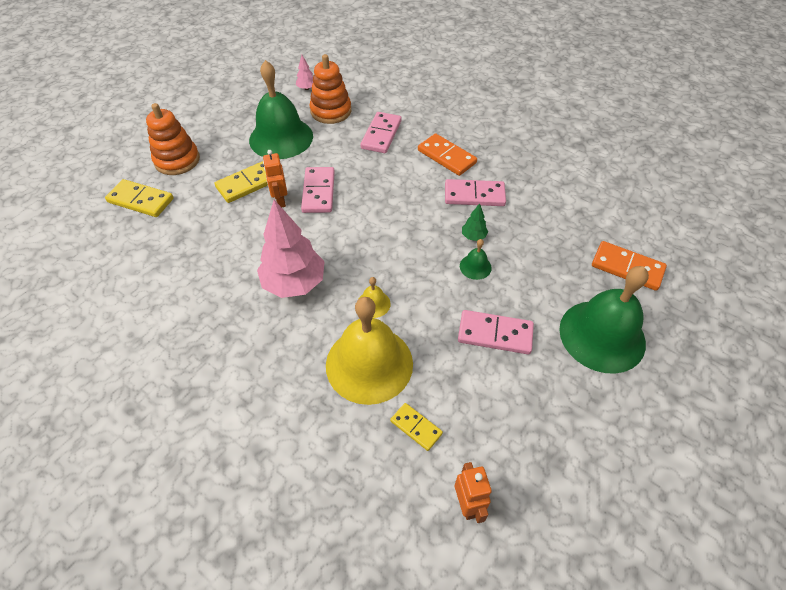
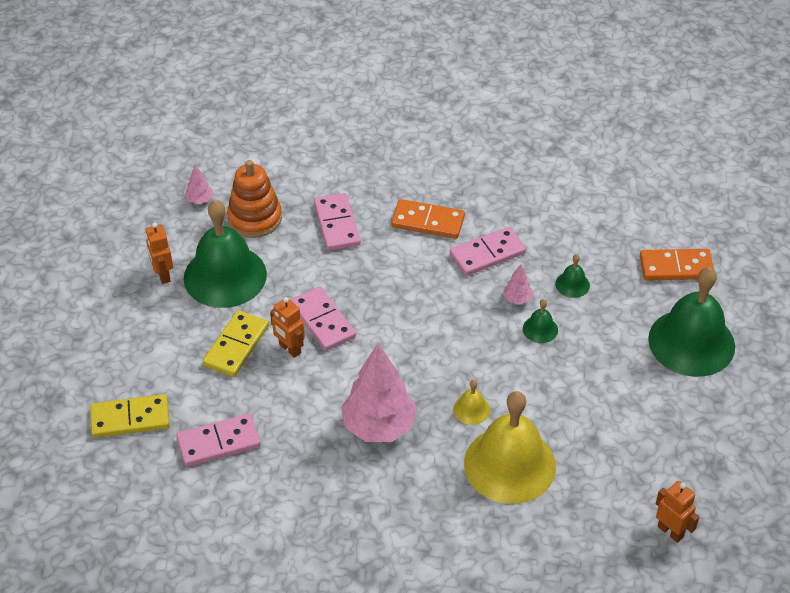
camera: 30 degrees left, 5 degrees down
orange stacking toy [146,103,200,175] -> none
yellow domino [390,403,443,451] -> none
pink domino [458,310,534,354] -> pink domino moved to [176,414,261,467]
green tree [462,203,488,241] -> pink tree [503,264,533,305]
none -> orange robot [146,223,173,284]
none -> green bell [555,254,590,298]

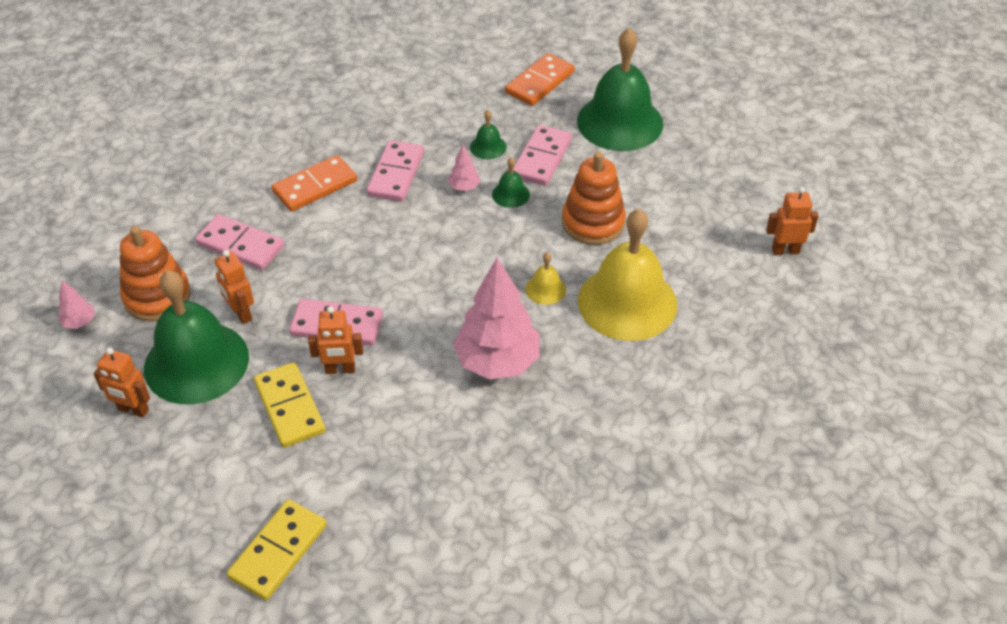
camera: 50 degrees left, 0 degrees up
pink domino [176,414,261,467] -> pink domino moved to [513,125,572,186]
none -> orange robot [214,250,254,324]
none -> orange stacking toy [562,152,626,245]

